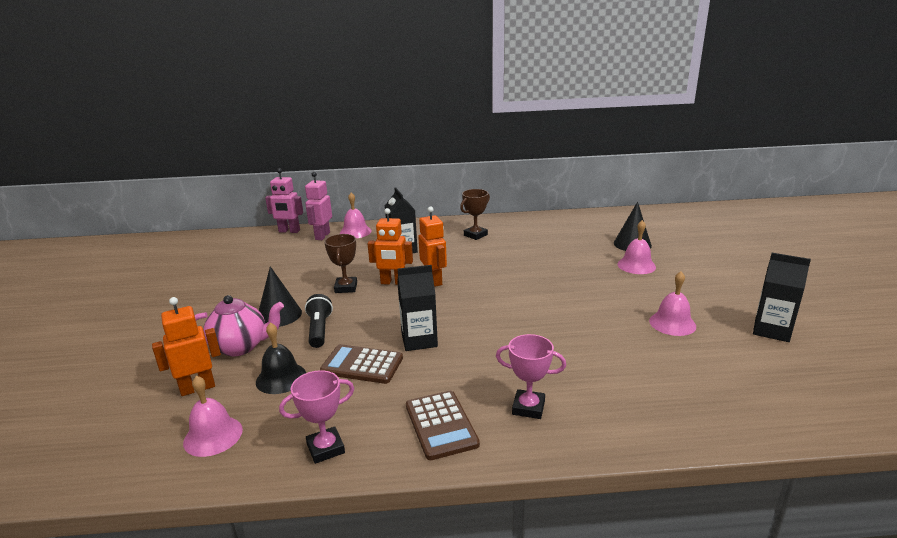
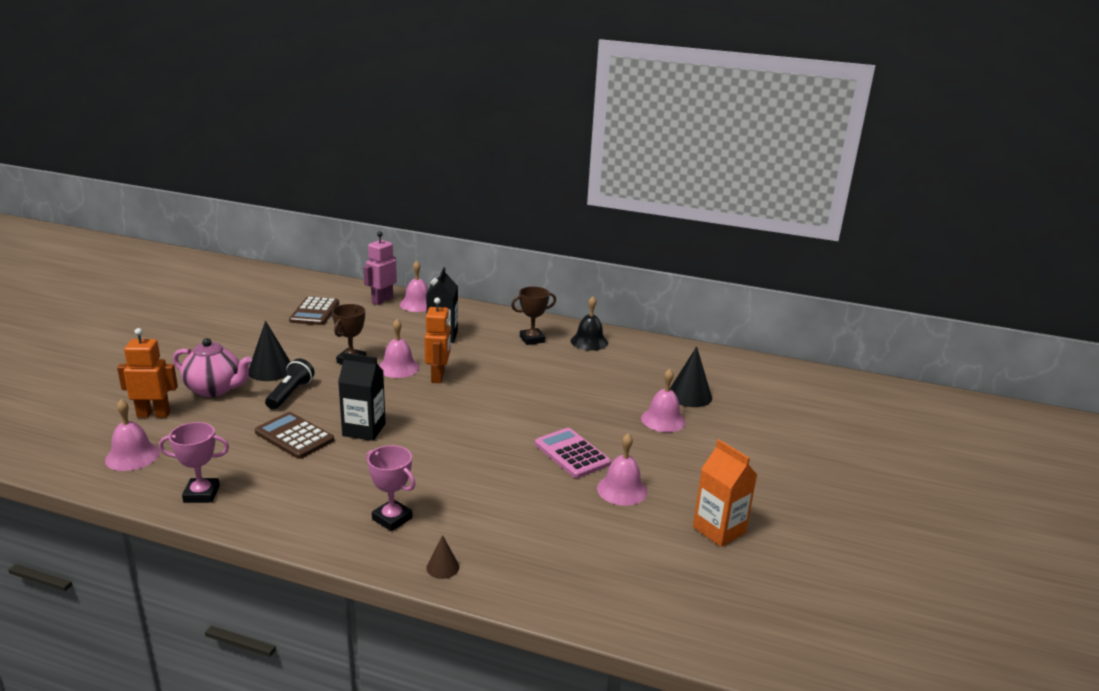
camera: 20 degrees right, 0 degrees up
black bell [256,323,306,394] -> black bell moved to [571,296,608,351]
pink robot [265,168,303,233] -> none
orange robot [367,208,413,285] -> pink bell [379,319,419,378]
brown calculator [406,391,480,460] -> brown calculator moved to [289,296,339,325]
black carton [753,253,811,342] -> orange carton [693,440,757,547]
none -> brown cone [426,535,459,579]
none -> pink calculator [535,428,611,478]

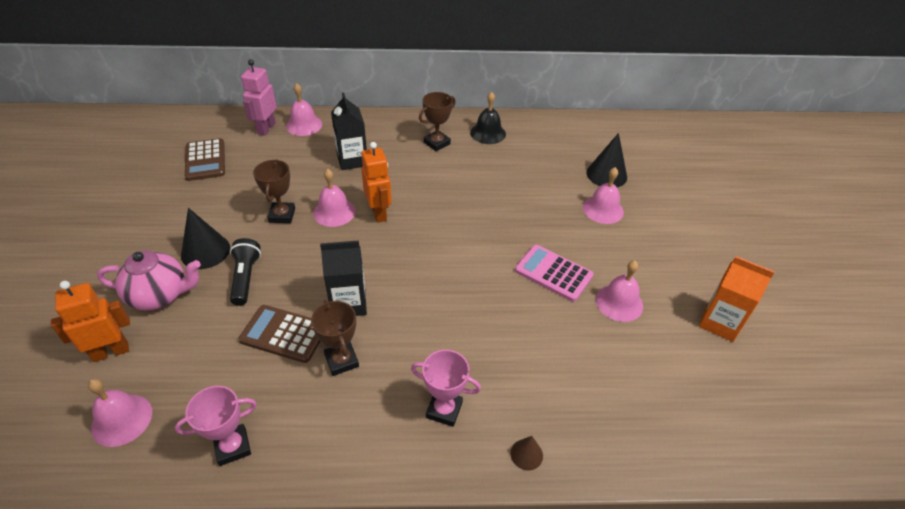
camera: 20 degrees left, 20 degrees up
none -> brown trophy [311,300,359,376]

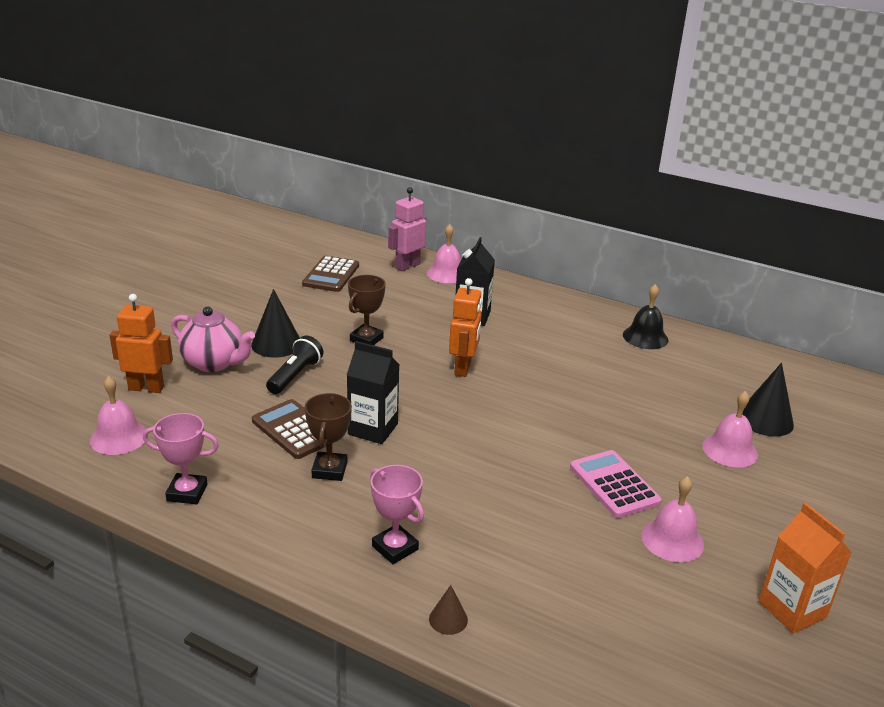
camera: 30 degrees right, 15 degrees down
pink bell [313,169,356,227] -> none
brown trophy [419,92,456,151] -> none

